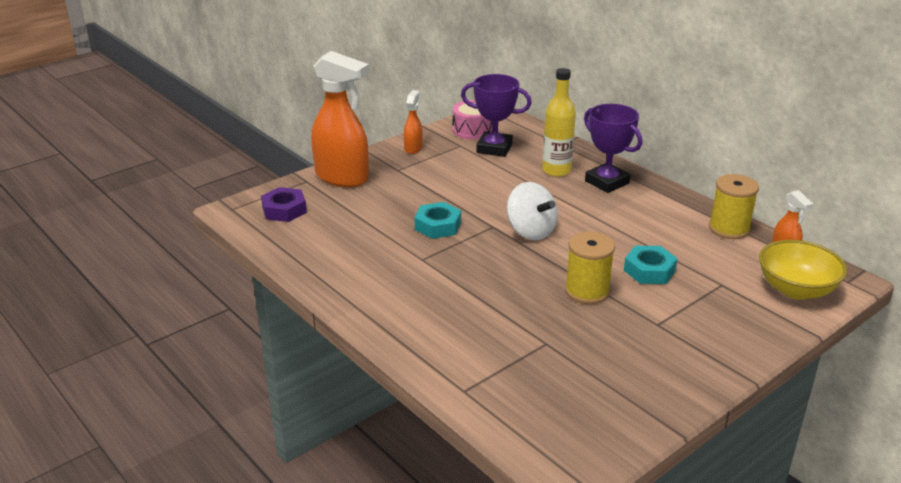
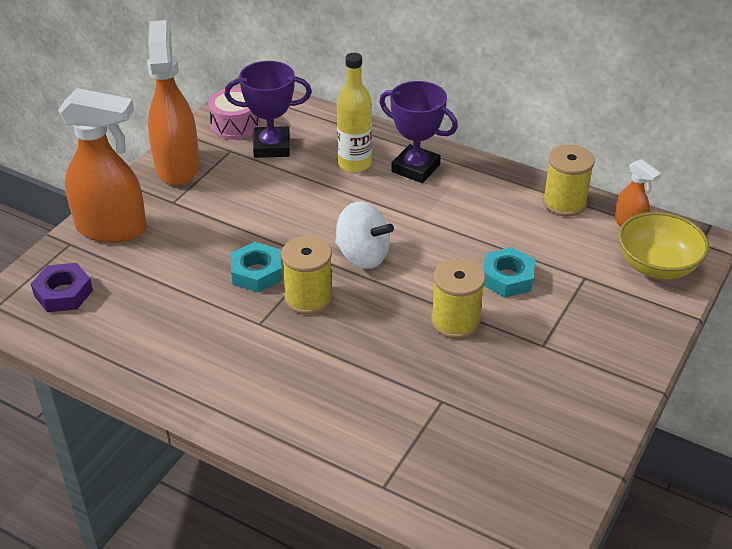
camera: 20 degrees left, 10 degrees up
orange spray bottle [404,90,423,154] -> orange spray bottle [147,20,200,186], size x2.09
none -> yellow spool [281,236,333,315]

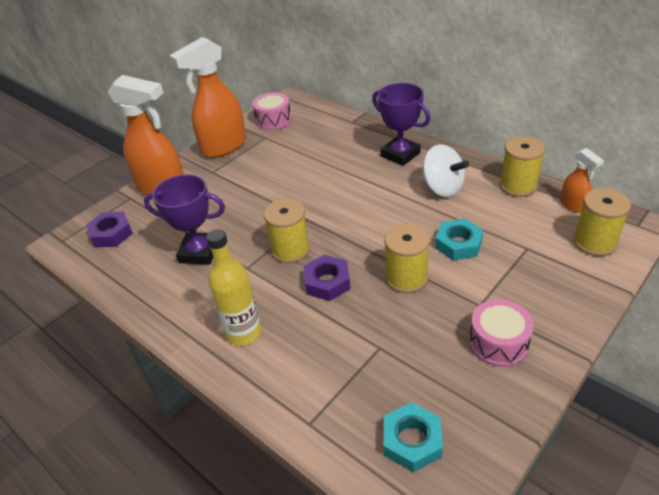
camera: 15 degrees right, 0 degrees up
orange spray bottle [147,20,200,186] -> orange spray bottle turned 135 degrees counterclockwise [169,37,246,158]
purple trophy [225,61,312,158] -> purple trophy moved to [144,174,225,264]
turquoise nut [231,242,282,292] -> turquoise nut moved to [384,402,443,472]
white spinning top [335,202,394,269] -> white spinning top moved to [422,144,469,197]
yellow bottle [337,53,372,173] -> yellow bottle moved to [206,229,261,346]
yellow bowl [618,212,709,279] -> yellow spool [573,188,631,256]
none -> purple nut [304,255,351,301]
none -> pink drum [469,299,534,367]

